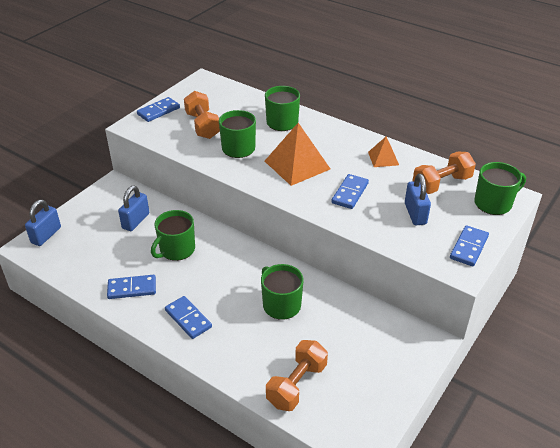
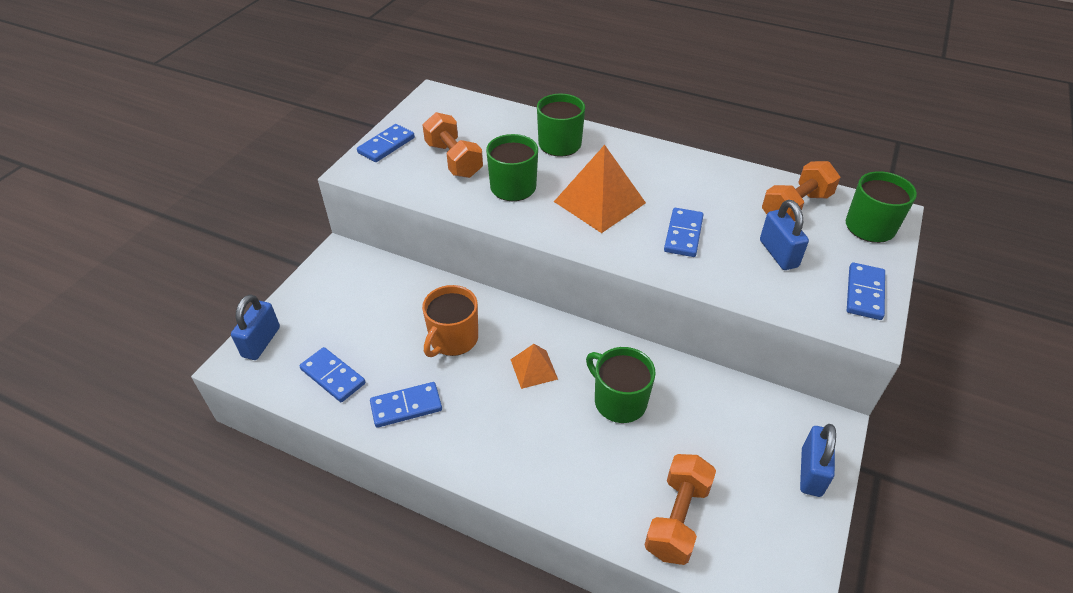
camera: 10 degrees left, 5 degrees up
blue padlock [118,186,149,231] -> blue padlock moved to [800,424,836,497]
green mug [151,210,195,261] -> orange mug [422,285,478,357]
blue domino [165,296,212,339] -> blue domino moved to [299,347,365,402]
orange pyramid [368,136,399,167] -> orange pyramid moved to [510,344,558,389]

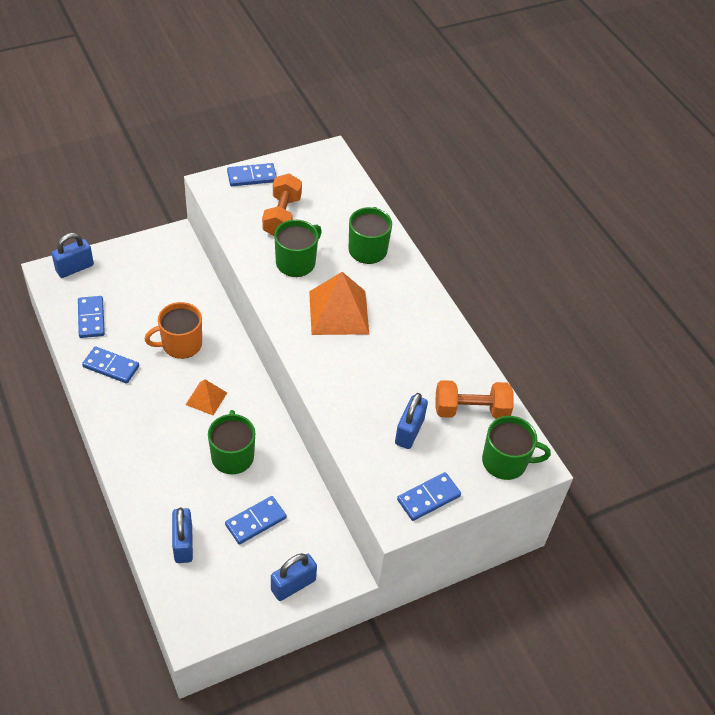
camera: 35 degrees right, 5 degrees up
orange dumbbell [645,454,716,565] -> blue padlock [172,507,193,563]
blue domino [664,208,704,257] -> blue domino moved to [225,496,287,544]

